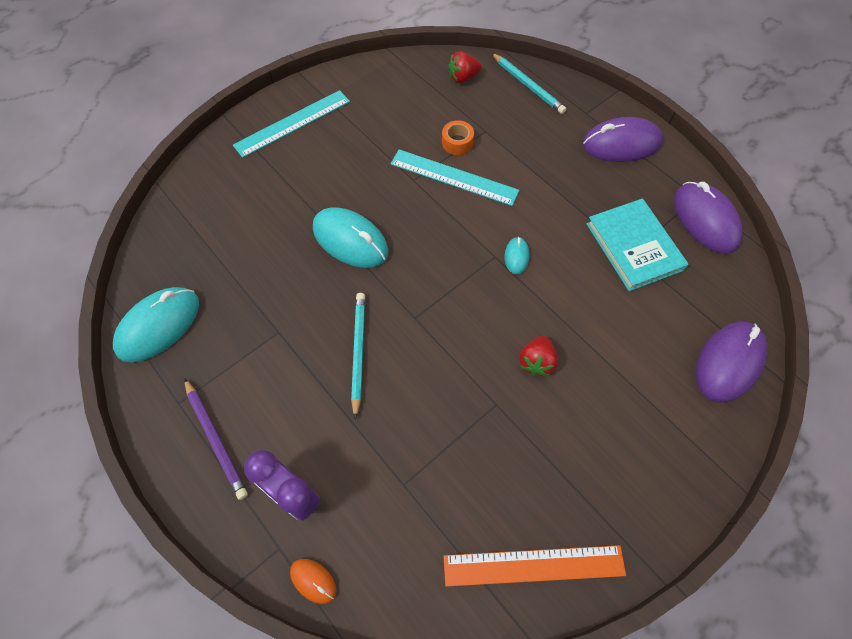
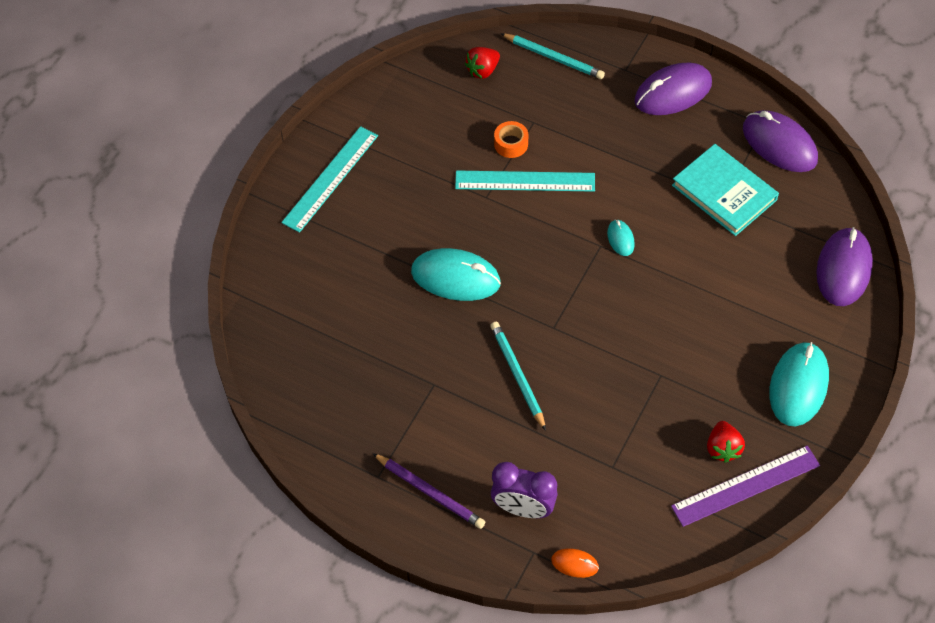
camera: 20 degrees left, 5 degrees down
turquoise mouse [113,287,199,363] -> turquoise mouse moved to [769,342,829,426]
orange ruler [443,545,626,587] -> purple ruler [671,445,820,527]
red strawberry [519,336,558,376] -> red strawberry moved to [707,421,745,463]

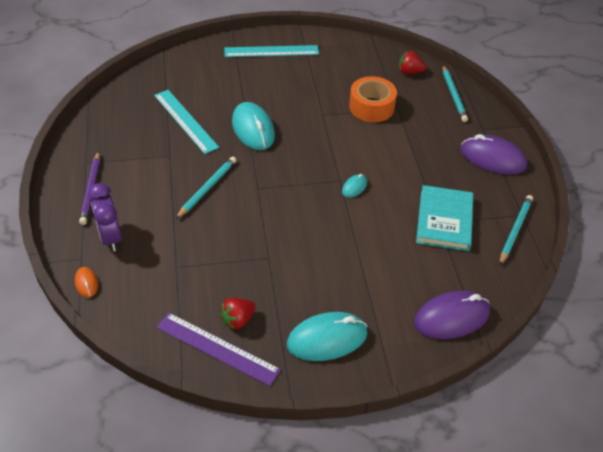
camera: 50 degrees right, 10 degrees down
turquoise ruler [455,171,595,192] -> turquoise ruler moved to [154,90,219,154]
orange tape [494,121,528,158] -> orange tape [349,76,397,122], size x1.81
purple mouse [743,110,818,172] -> turquoise pencil [500,195,533,265]

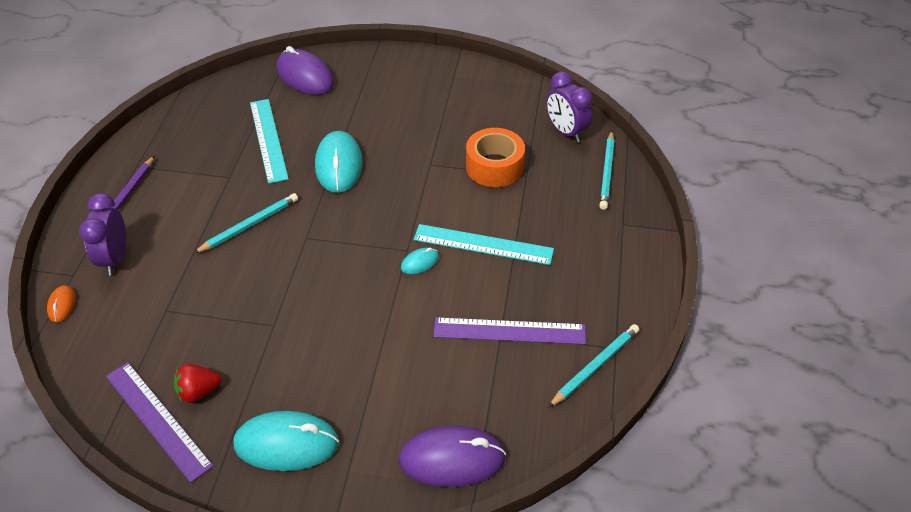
camera: 20 degrees right, 0 degrees up
turquoise ruler [224,45,319,57] -> turquoise ruler moved to [414,224,554,265]
red strawberry [399,51,426,74] -> purple clock [547,71,593,142]
turquoise book [416,185,473,251] -> purple ruler [433,317,586,344]
purple mouse [460,134,527,175] -> purple mouse moved to [277,46,334,95]

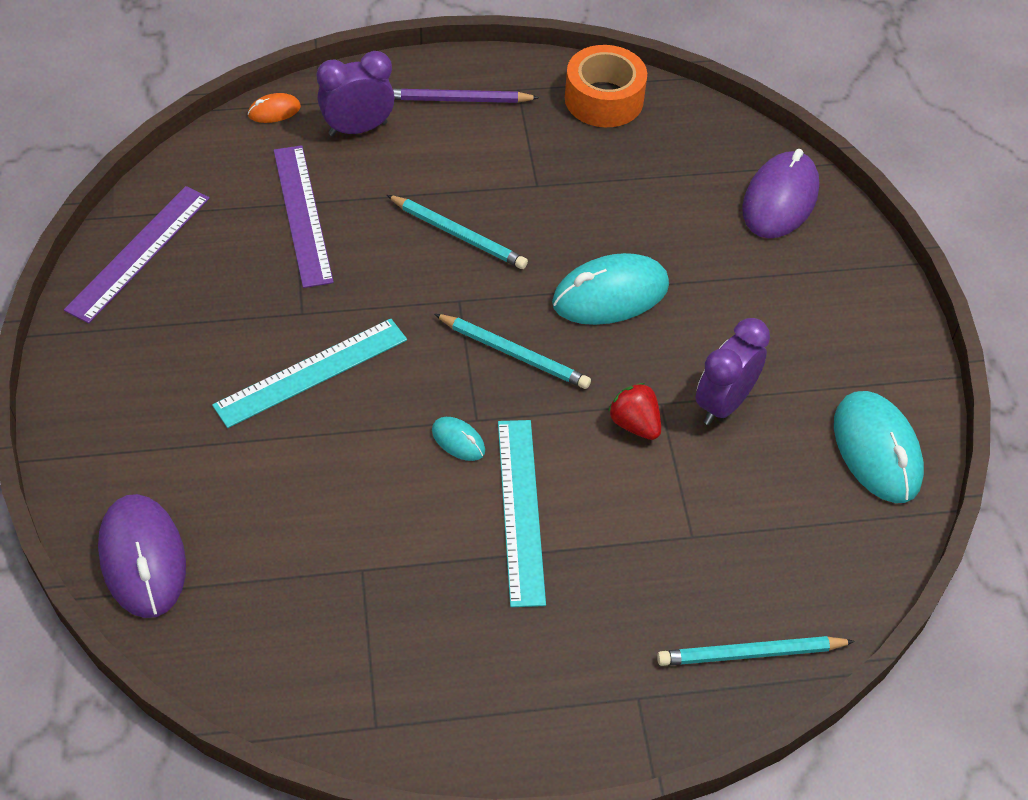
camera: 70 degrees right, 5 degrees up
red strawberry [174,364,221,403] -> red strawberry moved to [608,383,661,440]
turquoise mouse [234,411,339,471] -> turquoise mouse moved to [834,391,924,503]
turquoise ruler [250,99,289,184] -> turquoise ruler moved to [212,318,407,428]
purple ruler [433,317,586,344] -> purple ruler moved to [274,145,334,288]
orange tape [466,128,525,187] -> orange tape moved to [565,45,647,127]
purple clock [547,71,593,142] -> purple clock moved to [695,318,770,425]
turquoise pencil [548,324,639,408] -> turquoise pencil moved to [435,314,591,389]

